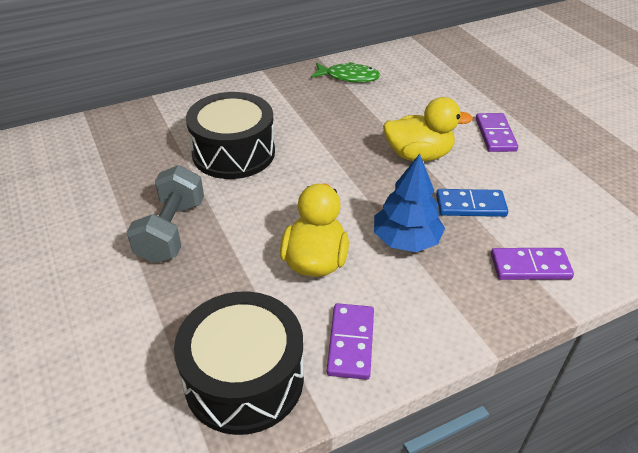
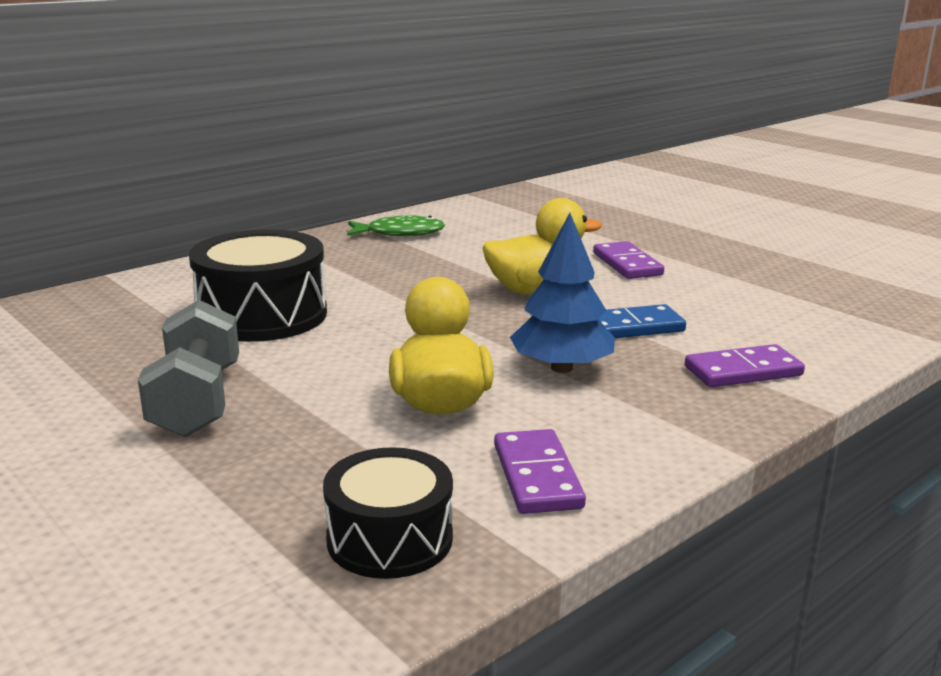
camera: 15 degrees left, 20 degrees down
black drum [174,291,304,435] -> black drum [323,447,453,579], size x0.63

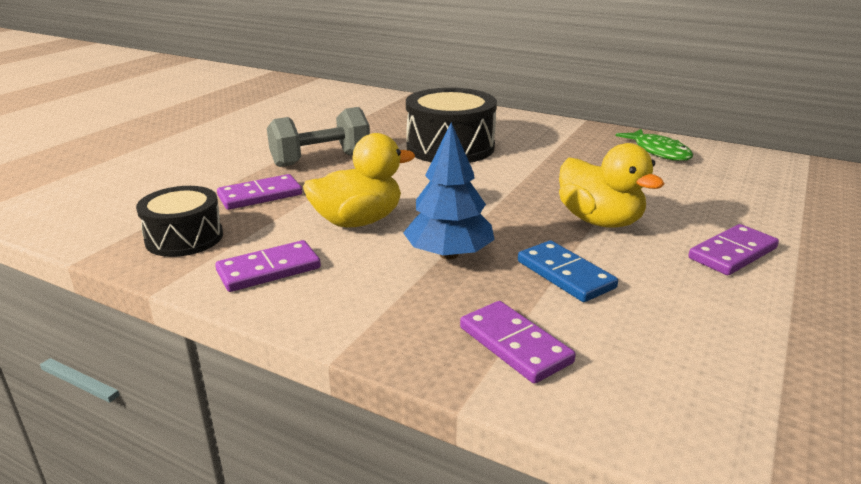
camera: 70 degrees right, 5 degrees up
none -> purple domino [217,174,302,210]

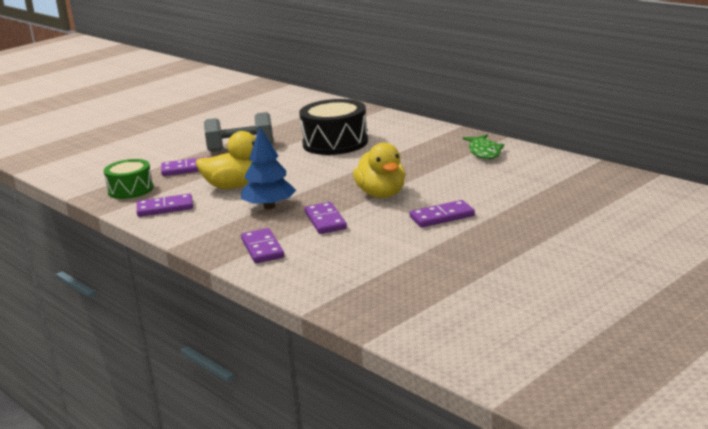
camera: 20 degrees right, 5 degrees down
black drum [136,186,223,257] -> green drum [104,159,153,199]
blue domino [518,240,618,302] -> purple domino [304,202,347,234]

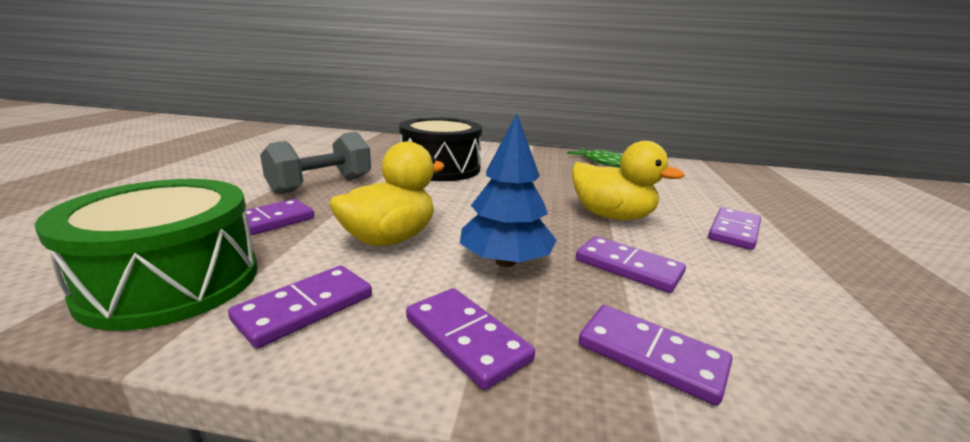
camera: 40 degrees left, 0 degrees up
green drum [104,159,153,199] -> green drum [35,179,258,331], size x1.58
none -> purple domino [406,288,535,390]

